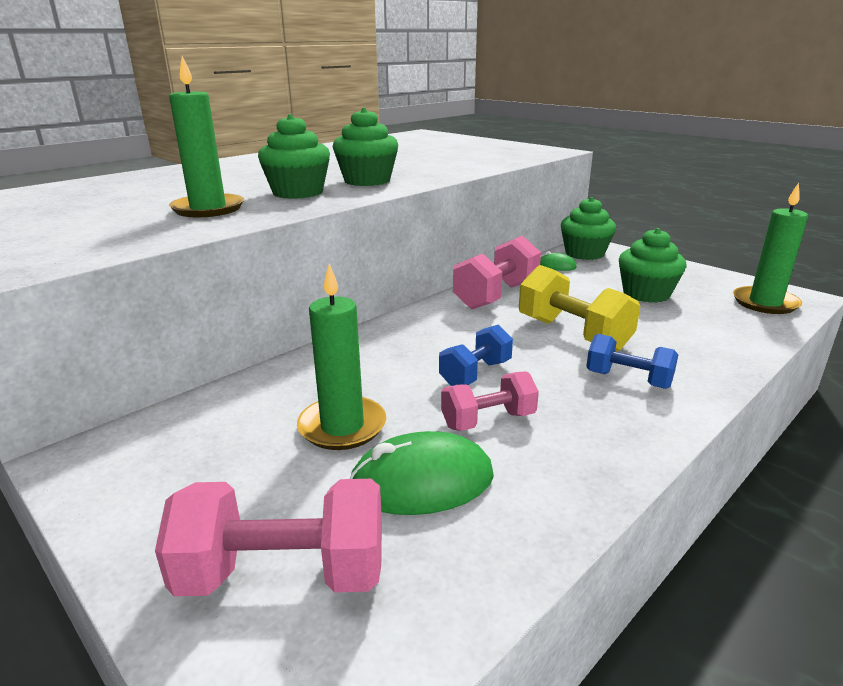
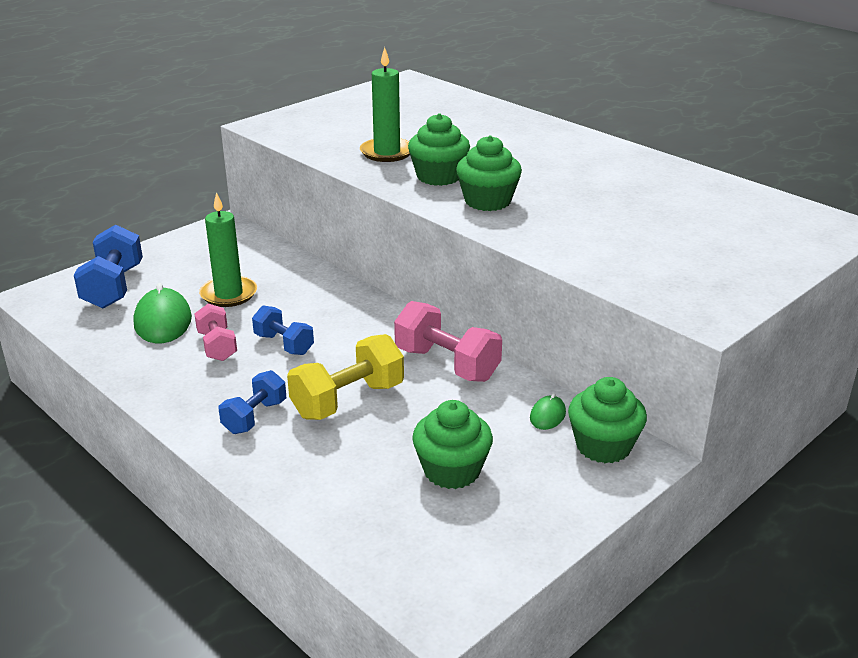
camera: 90 degrees right, 5 degrees up
pink dumbbell [155,479,382,596] -> blue dumbbell [74,225,143,309]
green candle [733,183,808,314] -> none

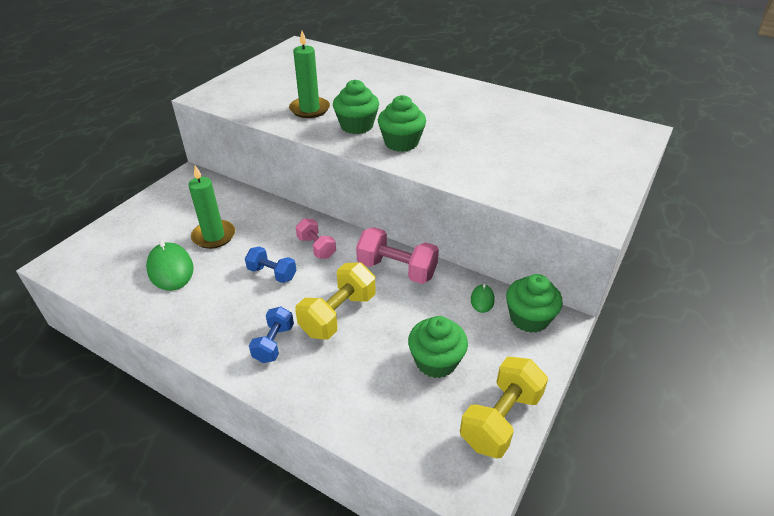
camera: 15 degrees left, 10 degrees up
blue dumbbell [74,225,143,309] -> none
pink dumbbell [194,304,237,361] -> pink dumbbell moved to [296,218,336,259]
none -> yellow dumbbell [460,357,548,458]

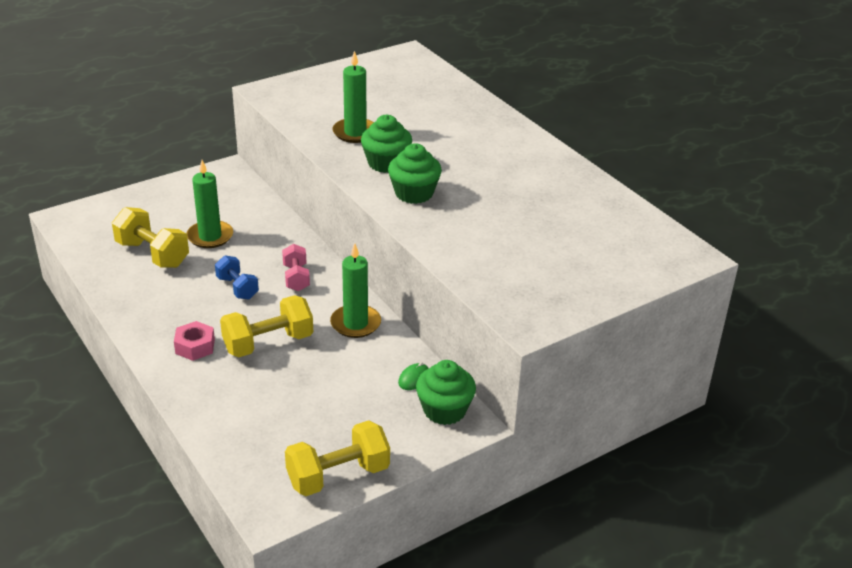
camera: 25 degrees right, 5 degrees down
green mouse [146,240,194,291] -> yellow dumbbell [112,207,189,268]
blue dumbbell [249,307,294,363] -> pink nut [174,321,215,361]
pink dumbbell [356,227,439,284] -> green candle [330,243,381,338]
green cupcake [408,316,468,378] -> none

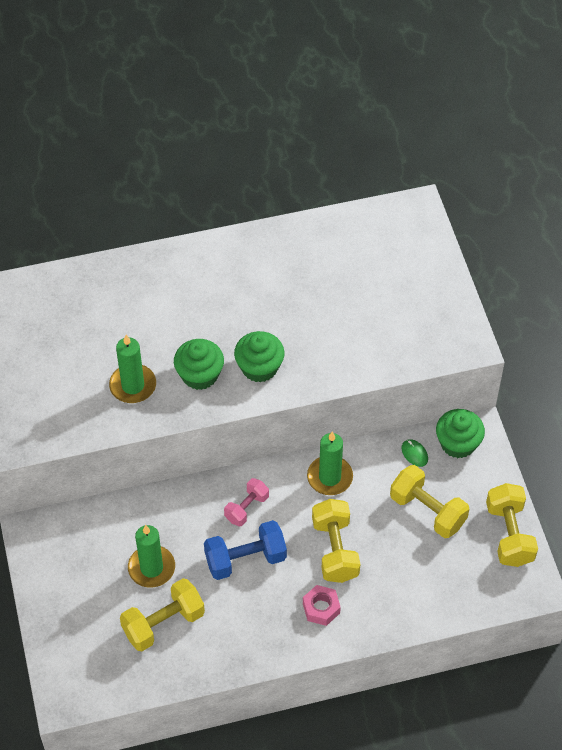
camera: 70 degrees left, 20 degrees up
blue dumbbell [215,255,259,300] -> blue dumbbell [204,520,287,580], size x1.59
pink dumbbell [282,244,310,291] -> pink dumbbell turned 60 degrees counterclockwise [224,478,269,526]
none -> yellow dumbbell [390,465,469,538]

